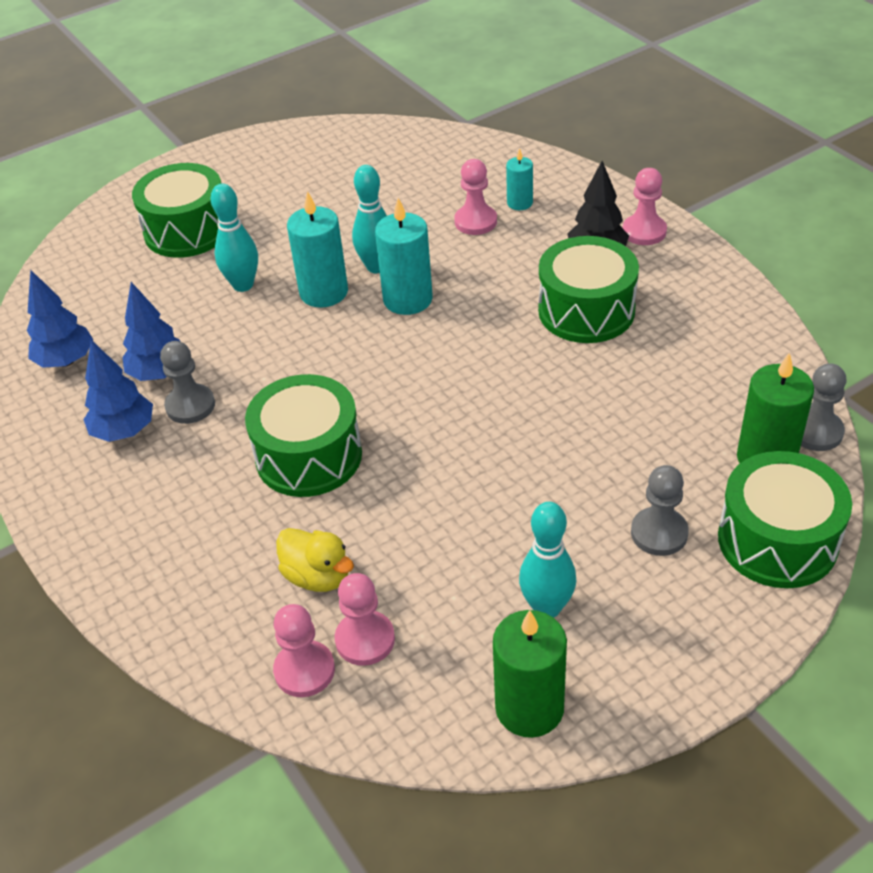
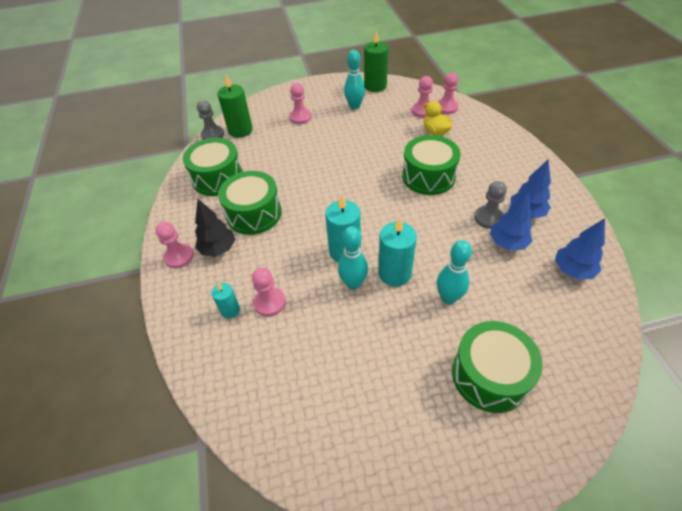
camera: 160 degrees left, 5 degrees up
grey pawn [631,465,689,556] -> pink pawn [289,83,312,124]
green drum [718,451,852,588] -> green drum moved to [183,138,243,196]

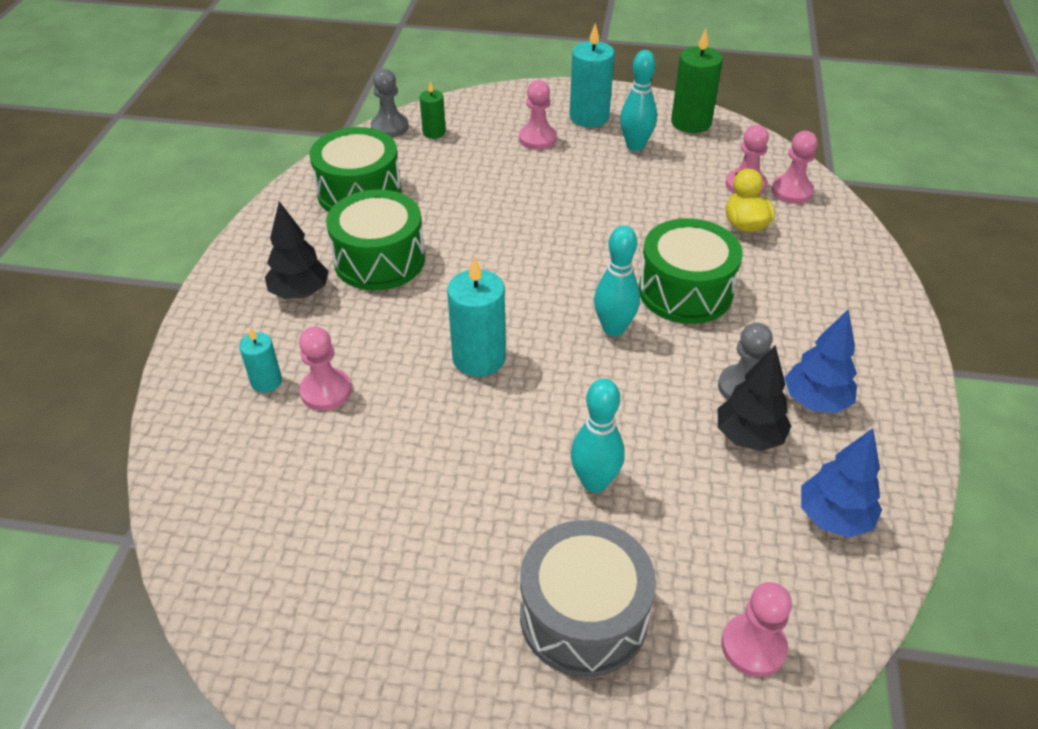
camera: 20 degrees right, 5 degrees down
pink pawn [155,222,194,269] -> pink pawn moved to [722,582,792,677]
green candle [217,75,253,138] -> green candle [420,81,446,139], size x0.57
turquoise bowling pin [338,226,368,290] -> turquoise bowling pin moved to [594,225,640,336]
turquoise candle [378,217,417,287] -> turquoise candle moved to [569,23,615,127]
green drum [452,321,543,413] -> grey drum [520,520,656,677]
blue tree [490,191,532,251] -> black tree [718,345,791,451]

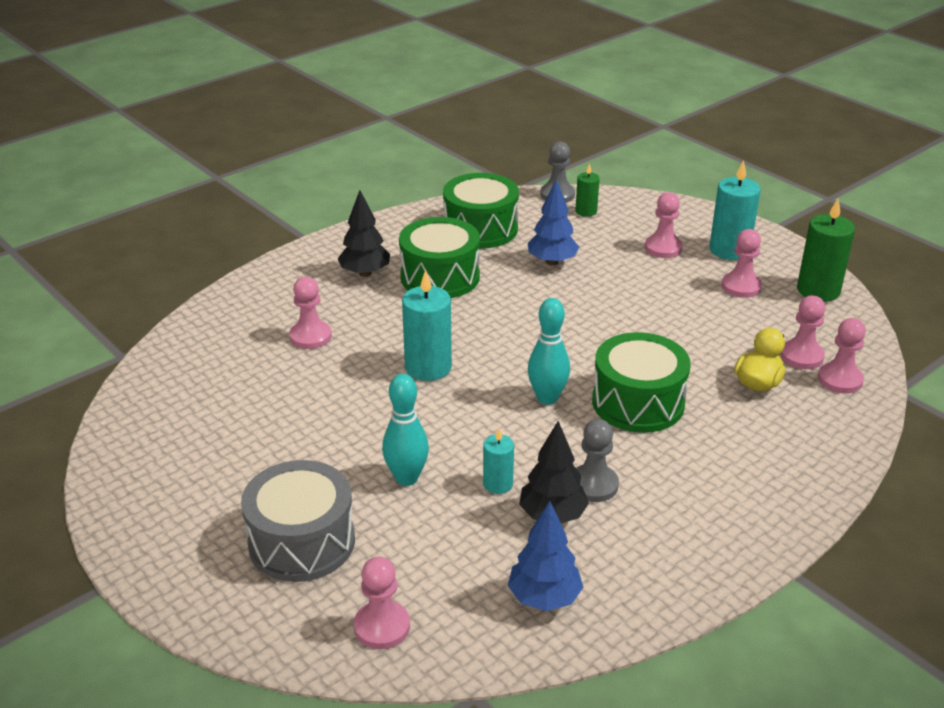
camera: 40 degrees right, 10 degrees down
turquoise candle [239,327,282,393] -> turquoise candle moved to [483,428,514,494]
turquoise bowling pin [620,50,657,151] -> pink pawn [721,229,762,298]
blue tree [785,309,857,413] -> blue tree moved to [528,179,579,265]

